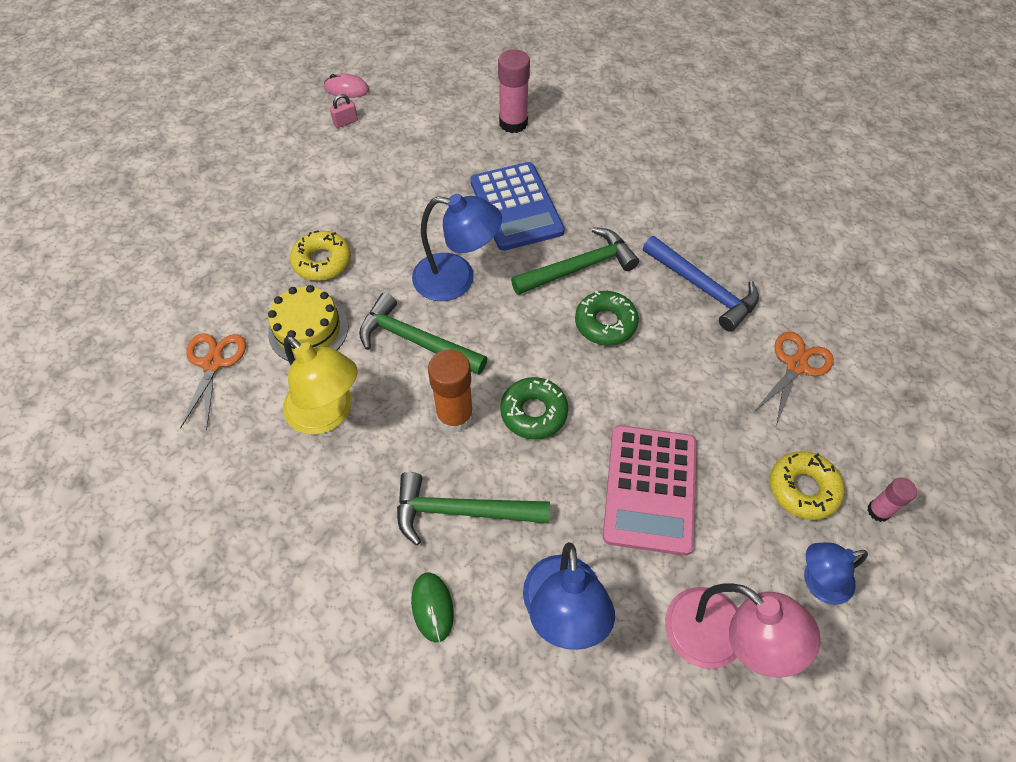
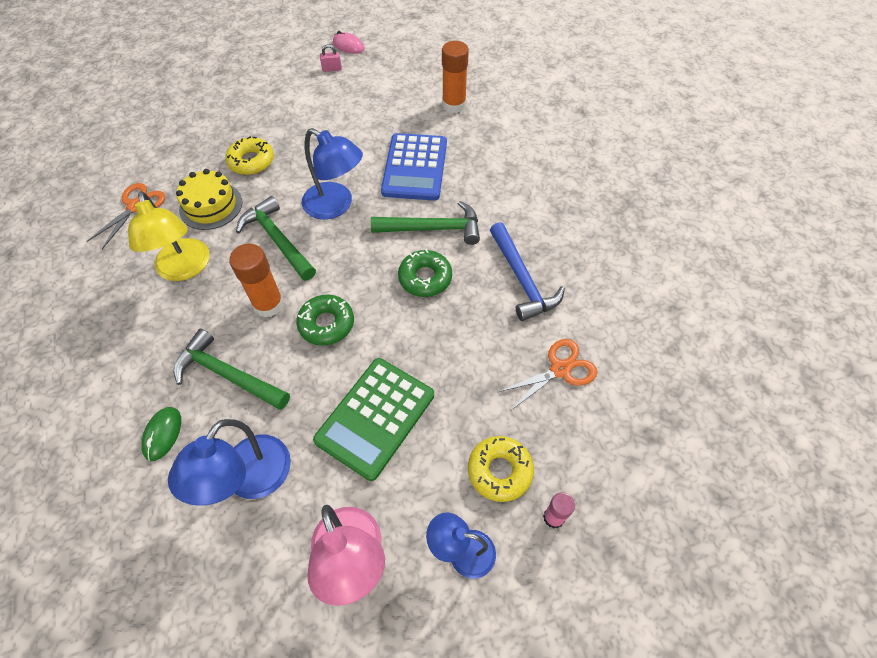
camera: 25 degrees right, 0 degrees up
pink glue stick [498,49,530,133] -> orange glue stick [442,41,469,113]
pink calculator [603,425,696,556] -> green calculator [313,358,434,481]

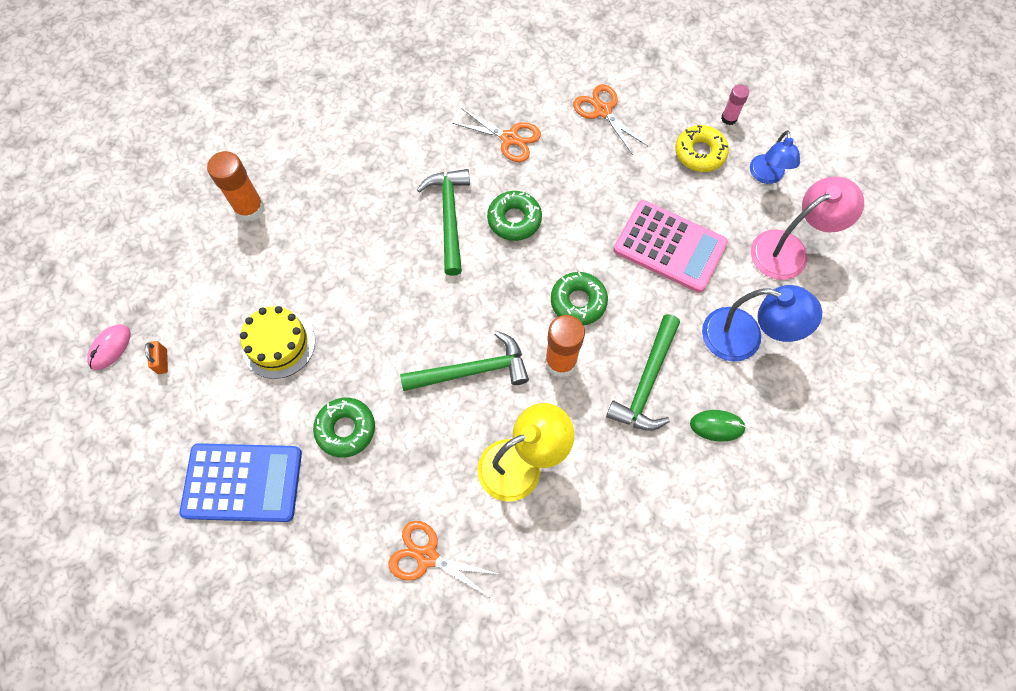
camera: 95 degrees left, 10 degrees up
yellow cake [176,169,242,230] -> yellow cake moved to [240,306,315,379]
yellow donut [225,136,274,175] -> green donut [313,397,375,458]
green hammer [236,196,316,281] -> green hammer turned 150 degrees counterclockwise [400,331,529,391]
blue lamp [302,128,363,220] -> none
green calculator [313,358,434,481] -> pink calculator [613,200,728,293]
pink padlock [320,44,342,72] -> orange padlock [145,341,168,374]
blue calculator [381,133,447,201] -> blue calculator moved to [180,443,302,522]
blue hammer [490,222,565,321] -> orange scissors [452,108,541,162]

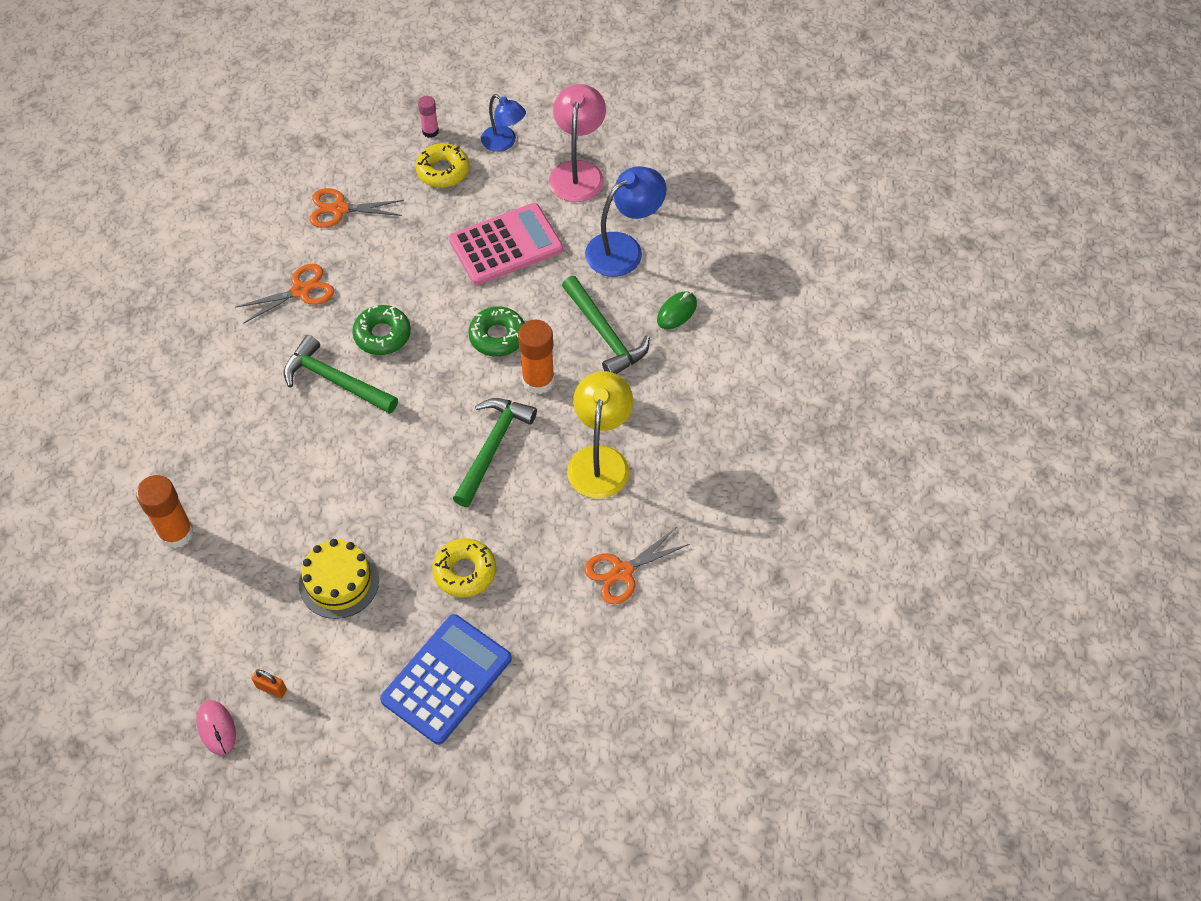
camera: 55 degrees left, 10 degrees down
green donut [313,397,375,458] -> yellow donut [432,538,496,597]

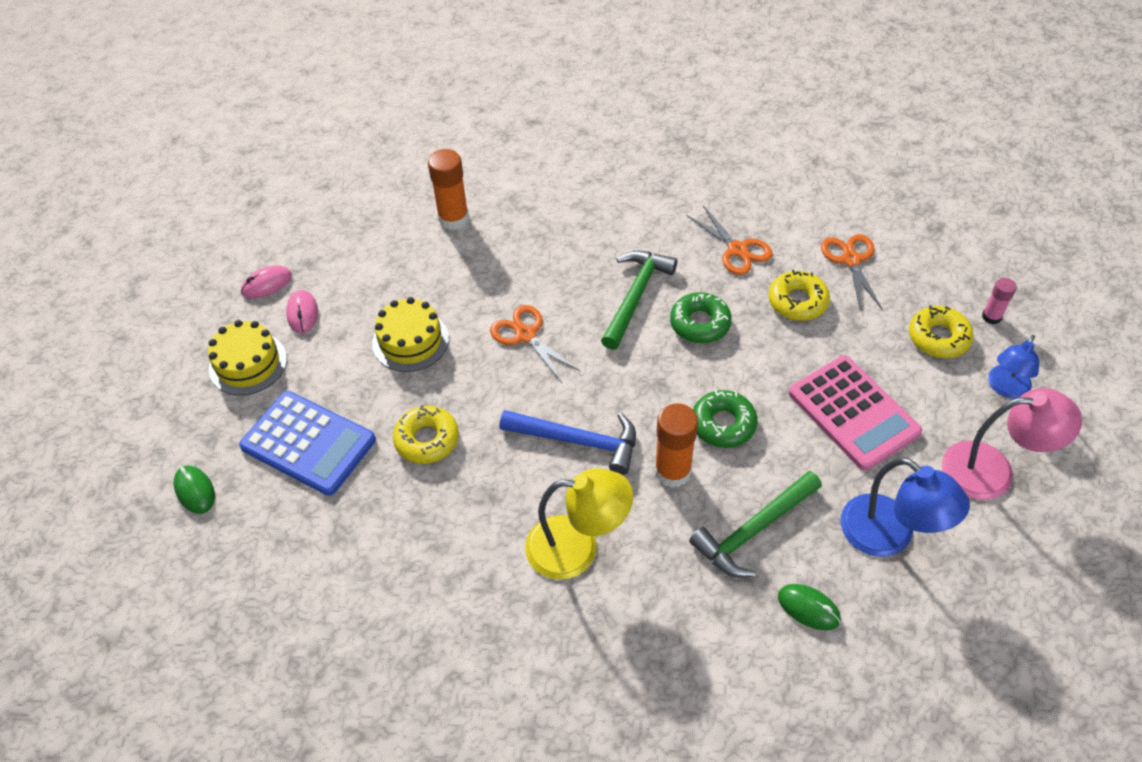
camera: 85 degrees right, 5 degrees down
orange padlock [252,669,287,698] -> pink mouse [286,290,318,333]
green hammer [453,398,537,507] -> blue hammer [500,410,636,475]
orange scissors [584,528,690,604] -> orange scissors moved to [490,305,580,382]
none -> green mouse [174,466,215,514]
none -> yellow cake [208,320,287,395]
none -> yellow donut [768,269,830,321]

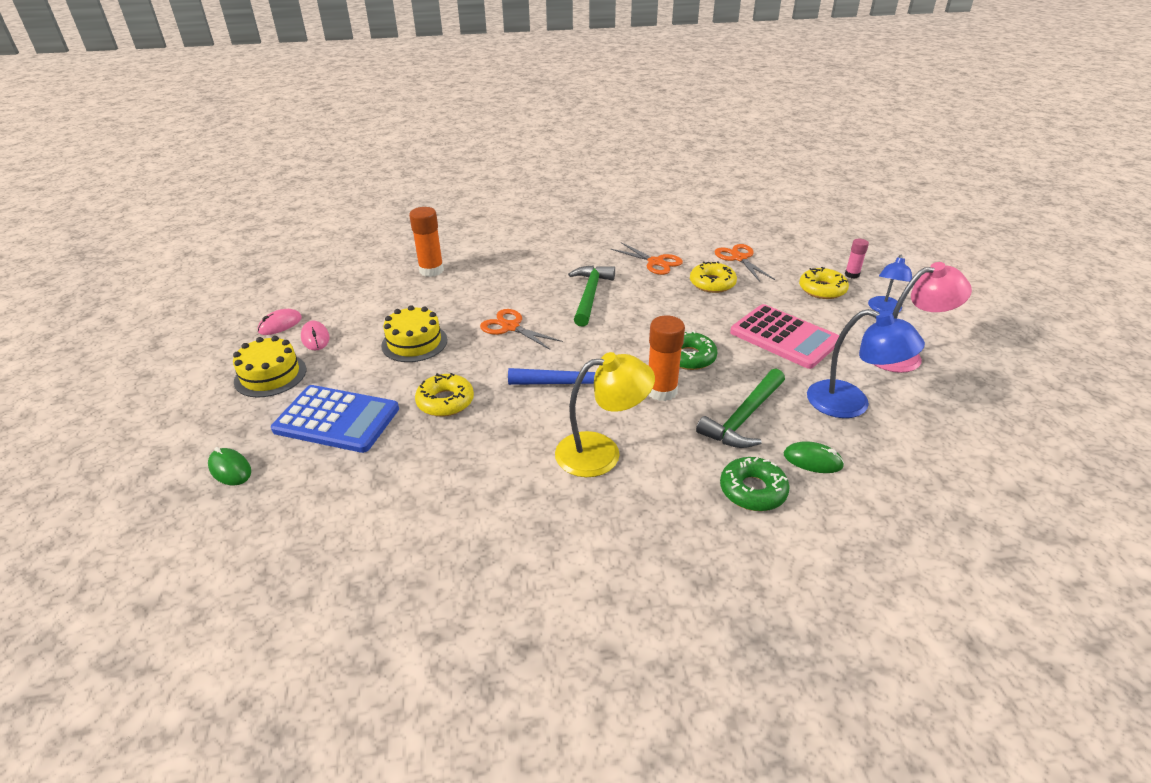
camera: 15 degrees left, 15 degrees down
green donut [670,292,732,343] -> green donut moved to [720,457,790,511]

